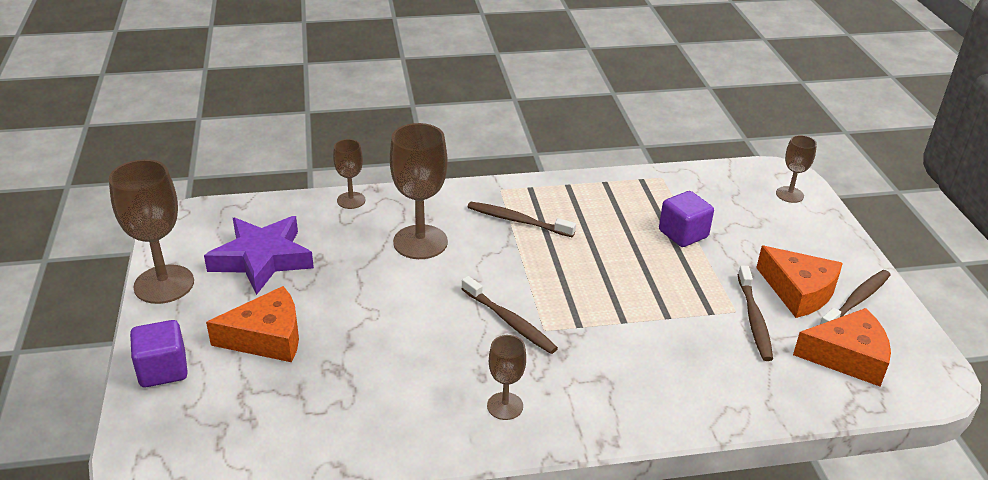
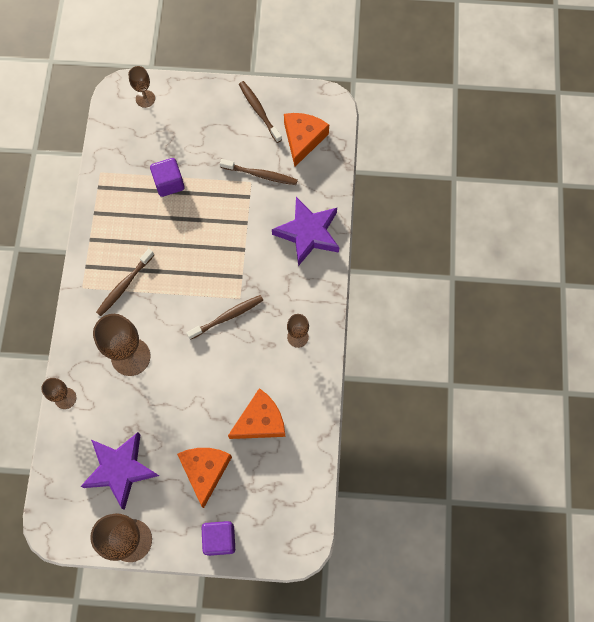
camera: 75 degrees left, 35 degrees up
orange cheese [756,246,843,318] -> orange cheese moved to [228,388,285,439]
none -> purple star [272,197,339,266]

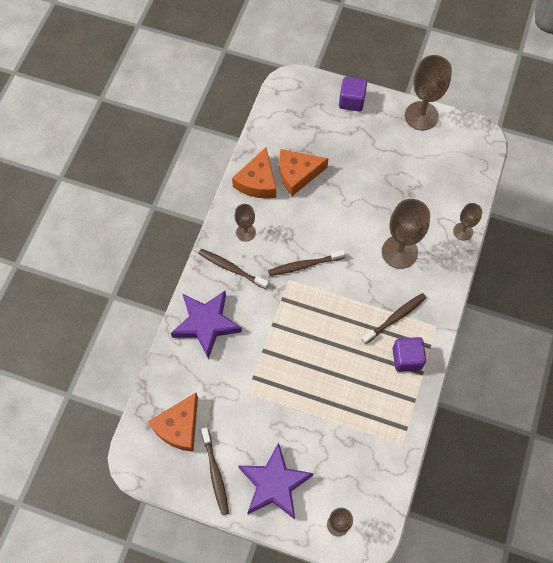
camera: 165 degrees left, 5 degrees down
purple star [80,432,159,510] -> purple star moved to [238,442,314,519]
purple cube [150,158,184,197] -> purple cube moved to [393,337,426,372]
orange cheese [177,448,232,508] -> orange cheese moved to [232,147,276,199]
brown toothbrush [220,159,298,185] -> brown toothbrush moved to [198,249,269,289]

